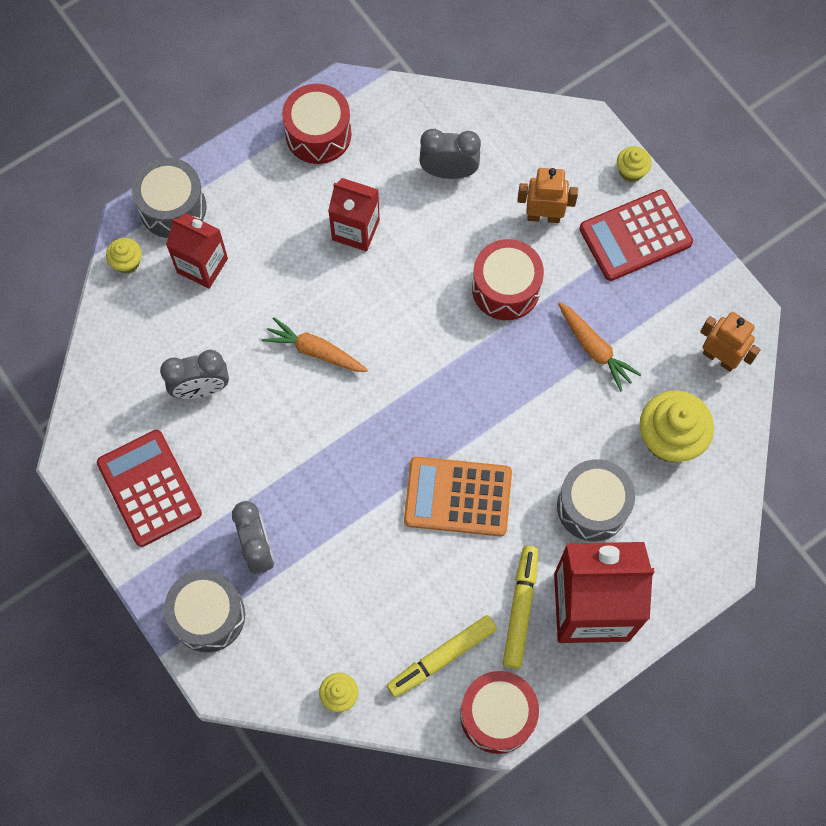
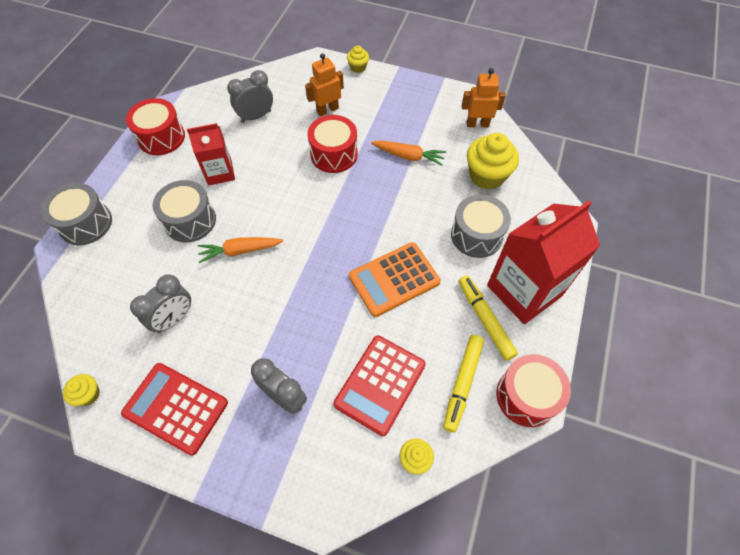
camera: 35 degrees left, 10 degrees down
yellow cupcake [106,238,142,274] -> yellow cupcake moved to [63,374,100,406]
grey drum [164,570,245,653] -> grey drum moved to [153,180,216,243]
red carton [166,213,228,289] -> none
red calculator [579,189,693,281] -> red calculator moved to [334,335,426,436]

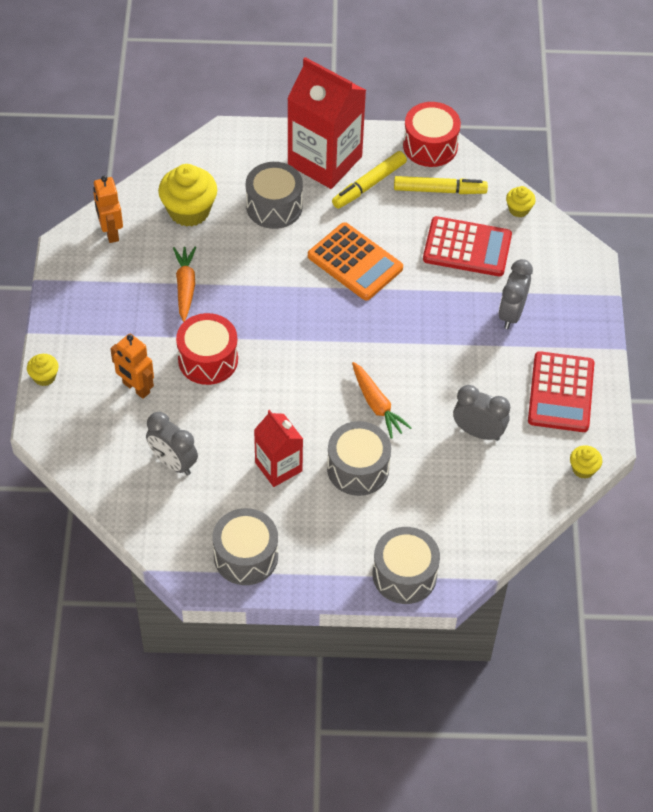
camera: 110 degrees left, 5 degrees down
red drum [126,98,185,155] -> grey drum [213,508,278,585]

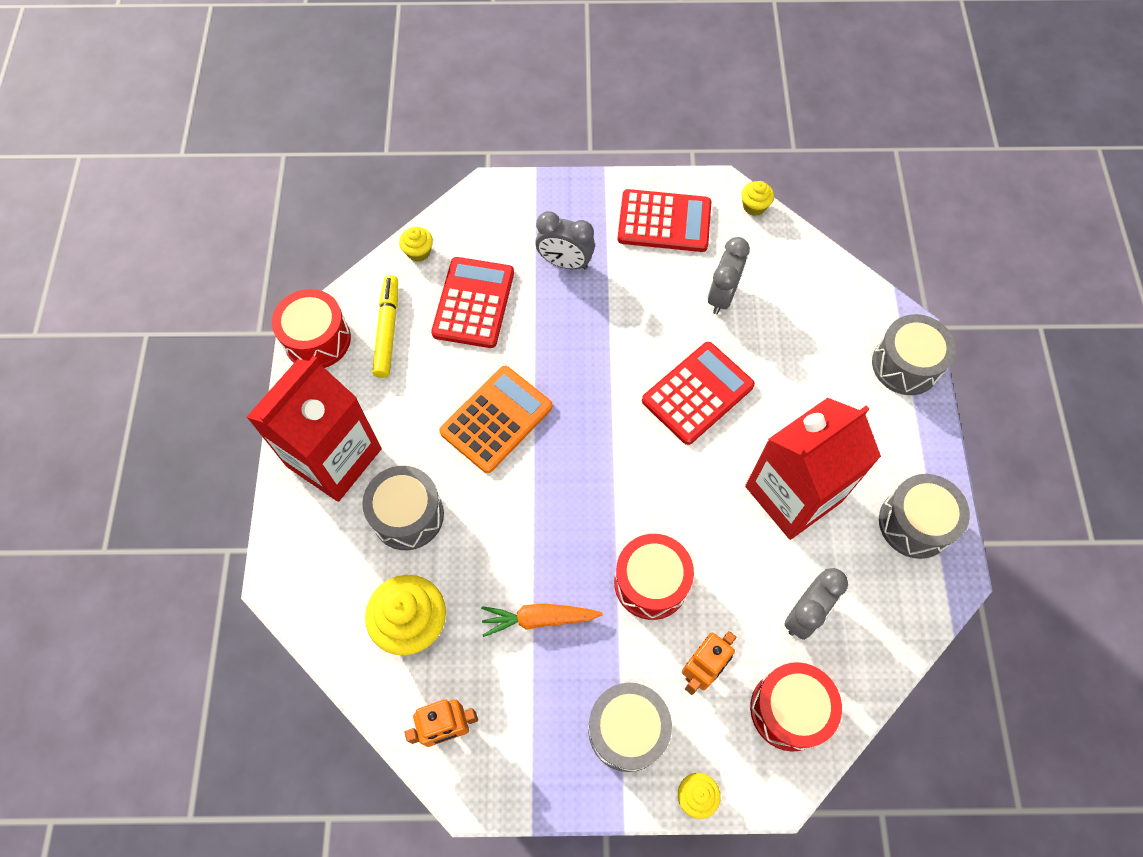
camera: 90 degrees left, 10 degrees up
red carton [254,410,303,487] -> red carton [745,398,881,540], size x1.76
grey drum [327,421,391,496] -> grey drum moved to [588,683,672,772]
yellow marker [332,151,407,209] -> none
orange carrot [352,362,412,439] -> red calculator [642,342,755,445]
none -> red drum [750,662,842,752]

